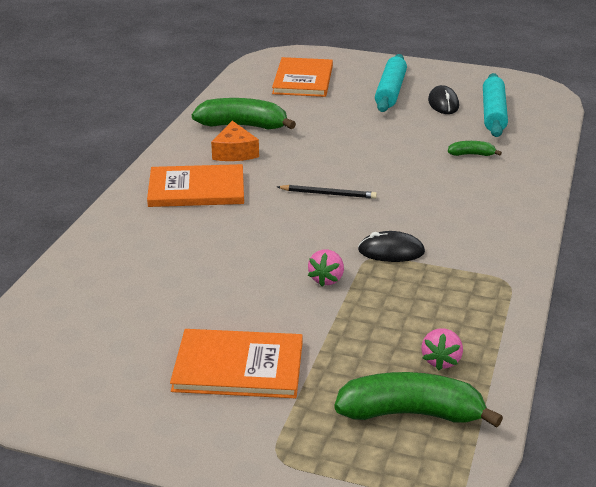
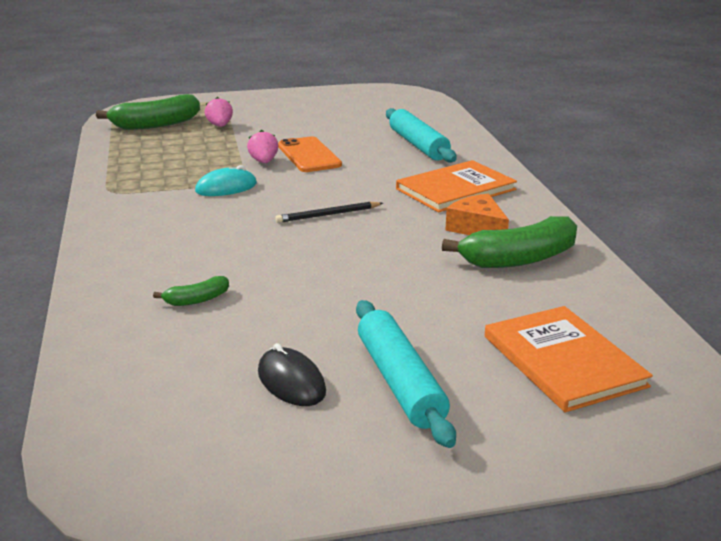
camera: 150 degrees right, 5 degrees down
orange book [170,329,303,398] -> none
black mouse [358,231,425,262] -> turquoise mouse [195,165,257,196]
pink strawberry [421,328,463,370] -> pink strawberry moved to [205,97,233,127]
turquoise rolling pin [483,73,508,137] -> turquoise rolling pin moved to [386,108,457,163]
none -> orange phone [278,136,342,172]

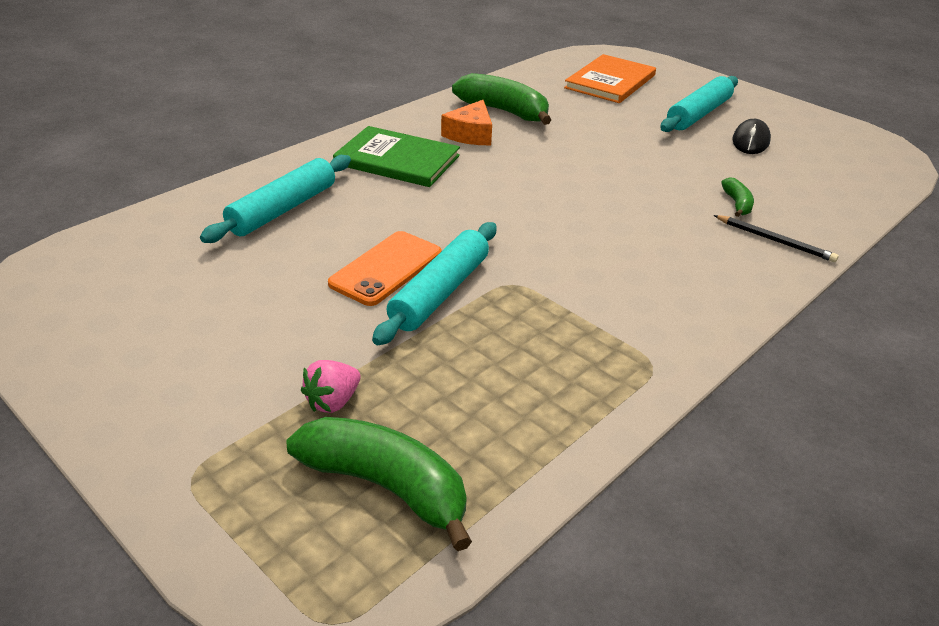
camera: 125 degrees left, 10 degrees up
green banana [153,276,229,306] -> green banana turned 60 degrees clockwise [721,177,754,217]
turquoise mouse [195,165,257,196] -> none
pink strawberry [247,130,278,163] -> turquoise rolling pin [372,222,497,345]
black pencil [275,202,383,223] -> black pencil moved to [714,215,839,262]
orange book [396,160,517,212] -> green book [333,126,460,187]

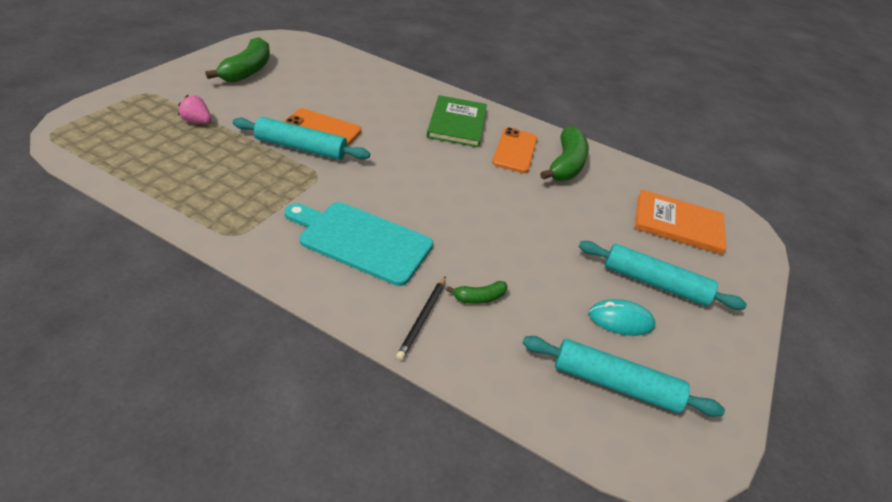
camera: 70 degrees right, 5 degrees up
turquoise rolling pin [200,155,351,243] -> turquoise rolling pin moved to [522,336,725,417]
green banana [286,417,472,551] -> green banana moved to [205,37,270,82]
orange cheese [441,100,492,145] -> orange phone [492,127,537,173]
black mouse [732,119,771,154] -> turquoise mouse [589,299,655,336]
none -> turquoise cutting board [285,202,433,286]

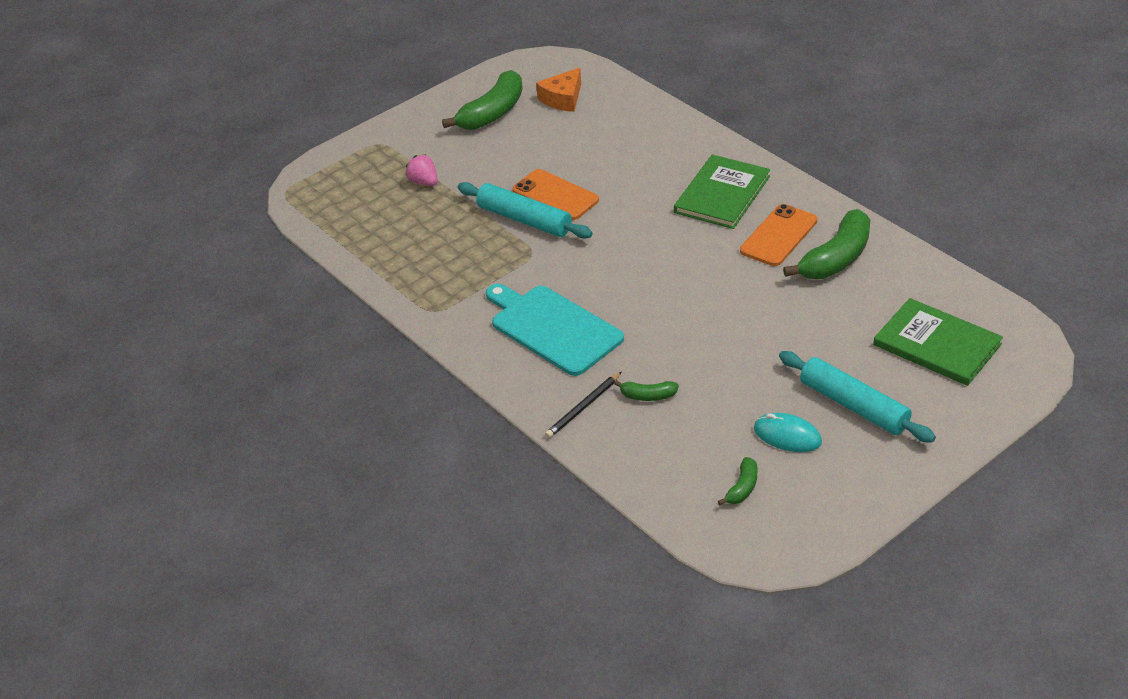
camera: 30 degrees right, 0 degrees up
turquoise rolling pin [522,336,725,417] -> green banana [718,457,757,505]
orange book [635,189,726,255] -> green book [873,298,1003,386]
none -> orange cheese [536,68,581,112]

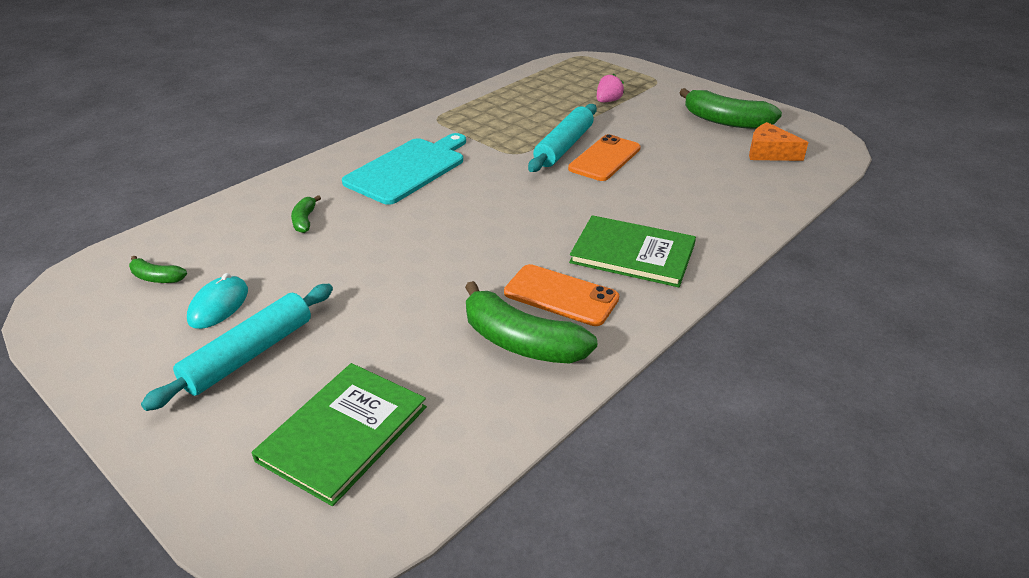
camera: 80 degrees right, 5 degrees down
black pencil [545,372,621,438] -> none

